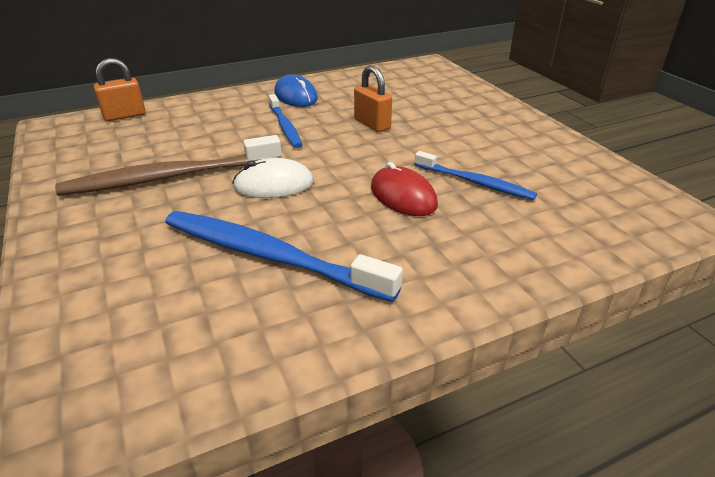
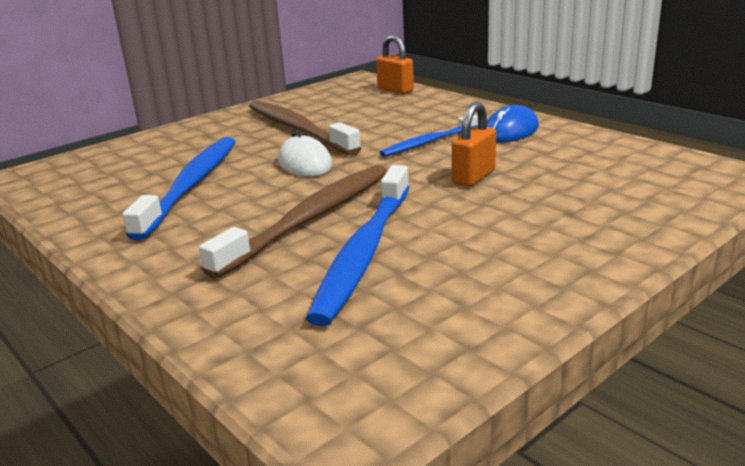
camera: 75 degrees right, 10 degrees down
red mouse [371,162,438,216] -> brown toothbrush [199,165,387,279]
blue toothbrush [414,151,537,200] -> blue toothbrush [306,165,409,326], size x1.71

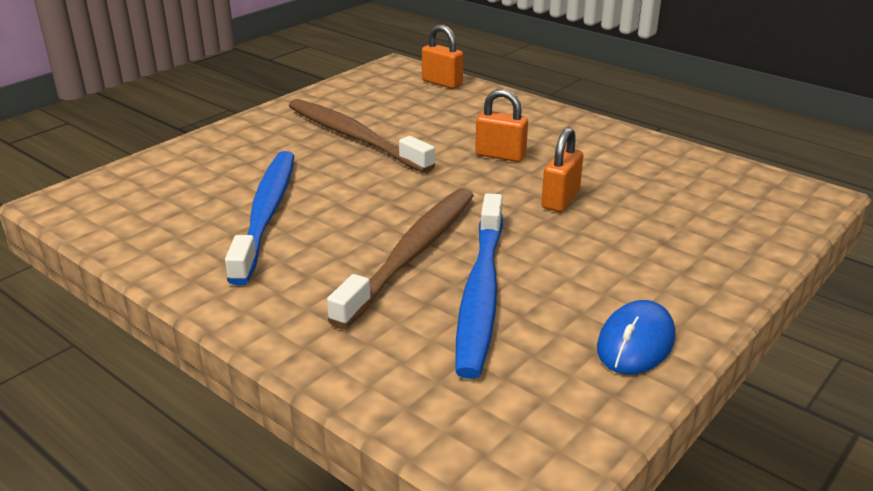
camera: 10 degrees left, 5 degrees up
white mouse [278,131,332,177] -> none
blue toothbrush [380,115,478,157] -> orange padlock [475,89,528,162]
blue mouse [487,105,539,142] -> blue mouse moved to [597,300,675,374]

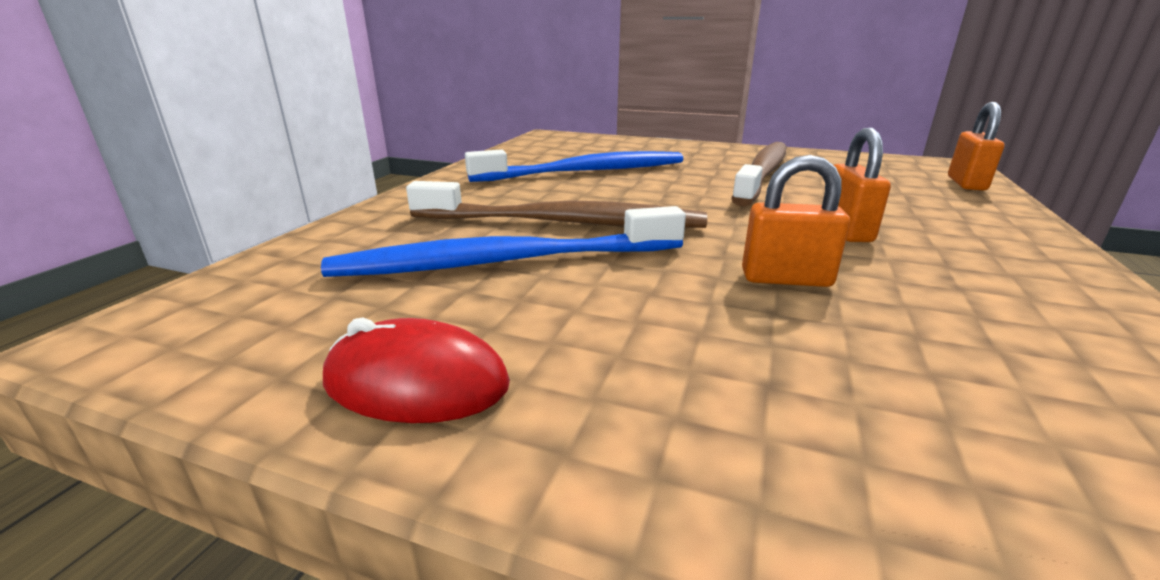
camera: 70 degrees right, 5 degrees down
blue mouse [597,300,675,374] -> red mouse [323,318,510,423]

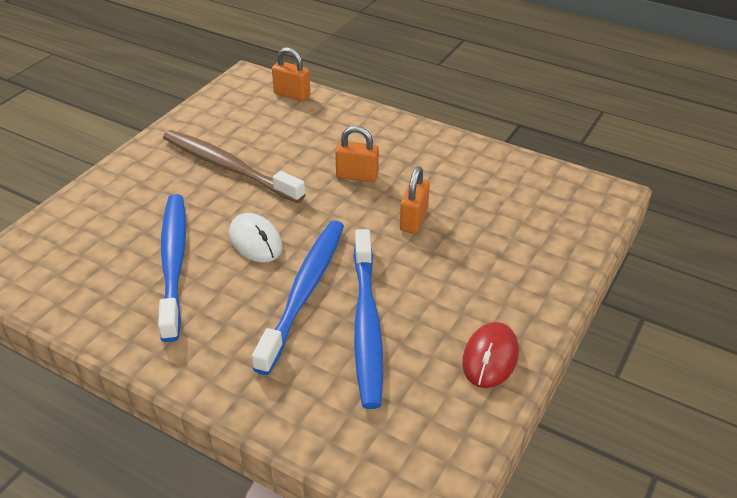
camera: 80 degrees left, 15 degrees up
brown toothbrush [406,181,707,228] -> blue toothbrush [252,220,344,375]
none -> white mouse [229,213,283,262]

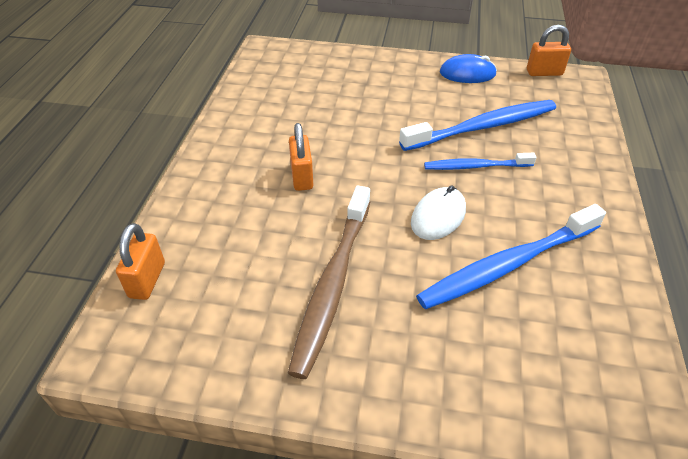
camera: 110 degrees left, 5 degrees up
blue toothbrush [252,220,344,375] -> blue toothbrush [424,153,536,170], size x0.58
orange padlock [400,166,430,234] -> orange padlock moved to [527,25,571,76]
red mouse [462,322,519,388] -> blue mouse [440,54,497,83]

